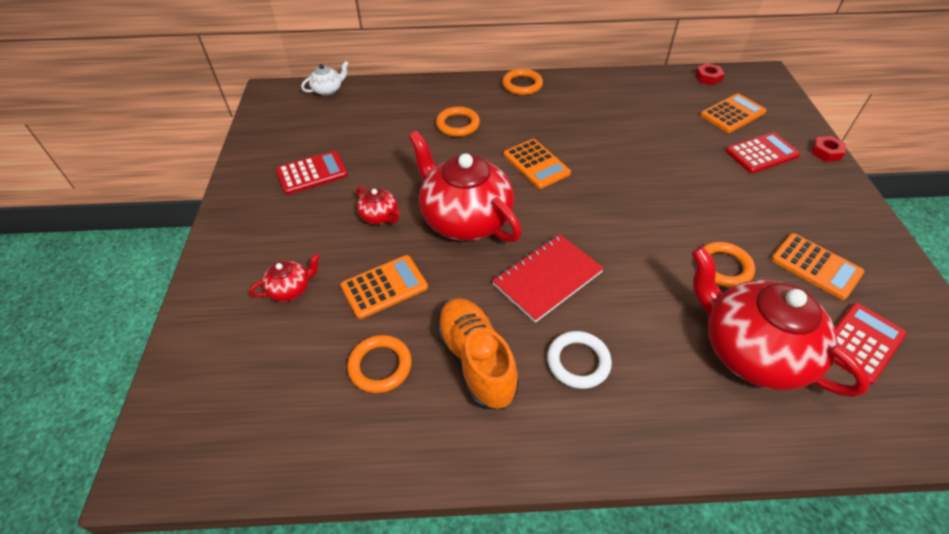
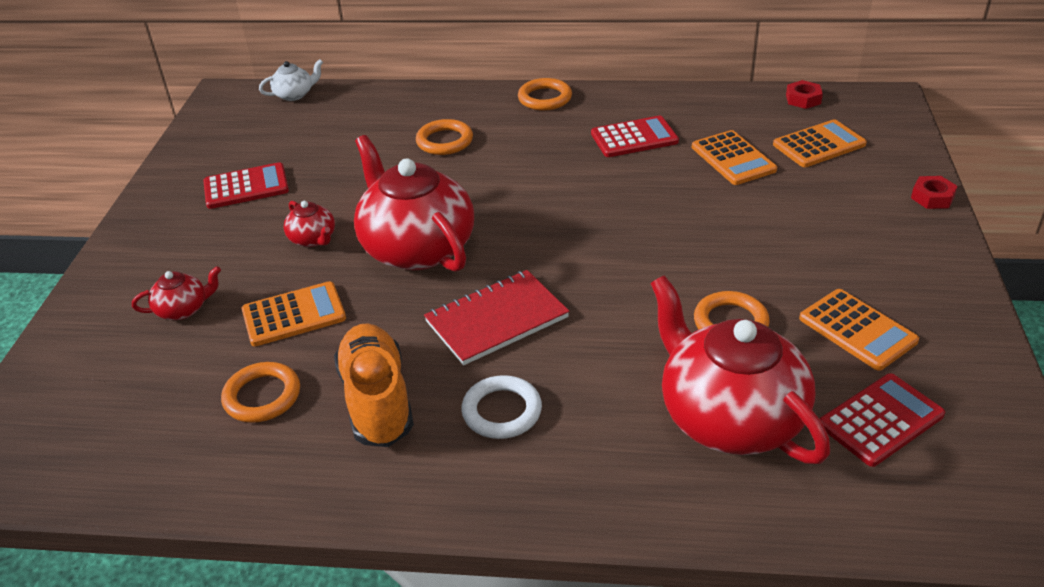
camera: 10 degrees right, 10 degrees down
orange calculator [504,139,571,189] -> orange calculator moved to [692,130,777,185]
red calculator [725,132,800,173] -> red calculator moved to [591,116,679,157]

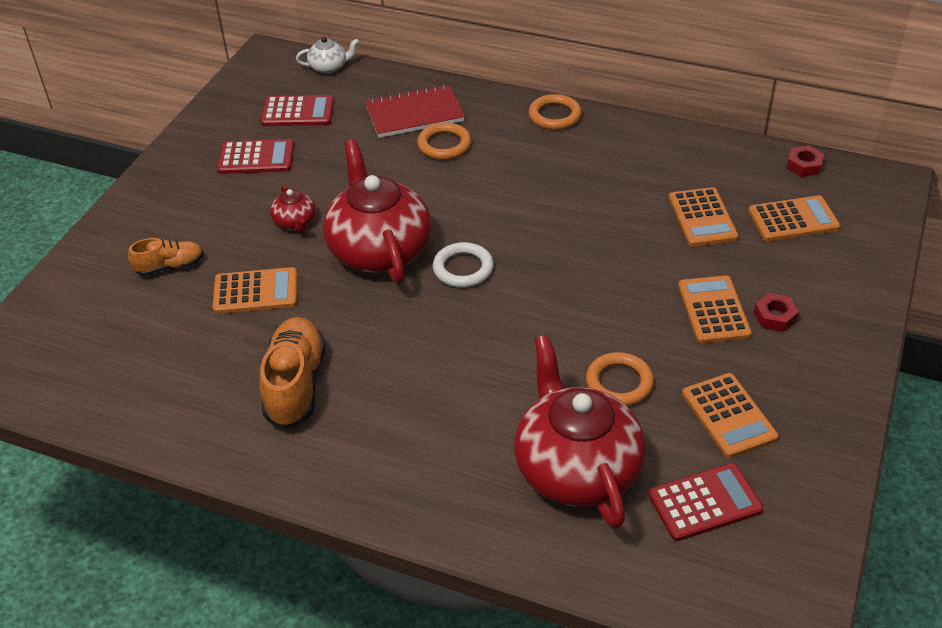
camera: 15 degrees right, 5 degrees up
red teapot [132,266,221,320] -> orange shoe [128,238,204,276]
orange ring [221,362,300,423] -> none
red notebook [424,270,570,365] -> red notebook moved to [365,84,465,138]
white ring [461,375,542,439] -> white ring moved to [433,242,494,288]
red calculator [591,116,679,157] -> red calculator moved to [260,95,334,126]
red nut [911,176,957,209] -> red nut moved to [754,293,799,332]
none -> orange calculator [678,275,752,343]

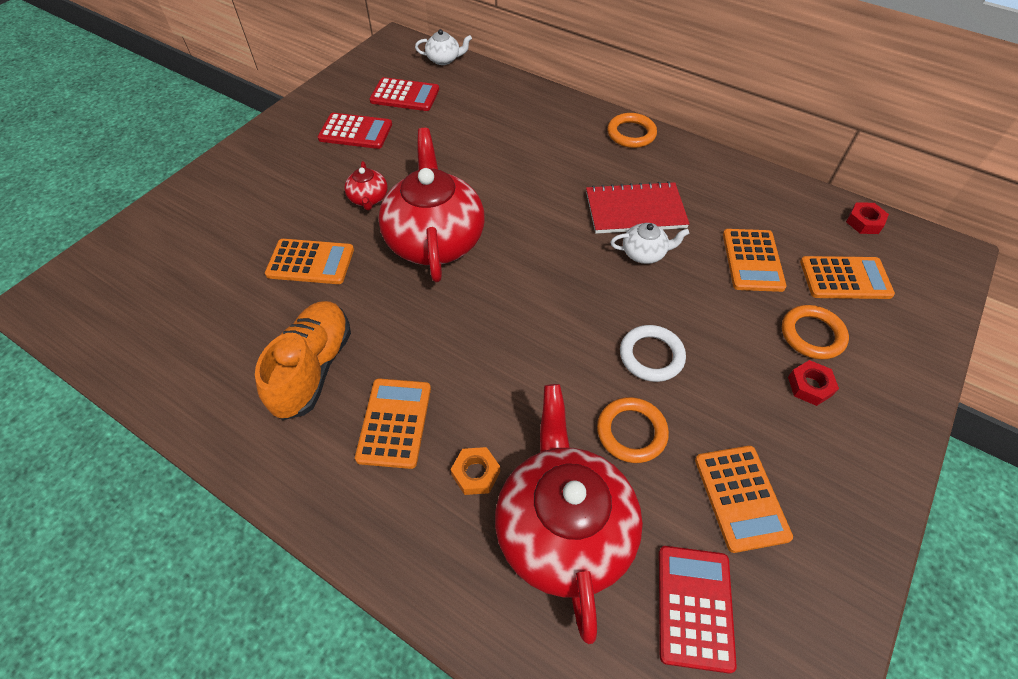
camera: 10 degrees right, 10 degrees up
orange shoe [128,238,204,276] -> none
red notebook [365,84,465,138] -> red notebook moved to [586,181,690,234]
orange ring [417,122,472,160] -> orange ring moved to [782,305,849,360]
white ring [433,242,494,288] -> white ring moved to [620,325,686,382]
red calculator [648,463,763,541] -> red calculator turned 75 degrees counterclockwise [659,546,737,674]
orange calculator [678,275,752,343] -> orange calculator moved to [355,378,431,469]
none -> orange nut [451,447,500,495]
none -> white teapot [611,223,689,264]

